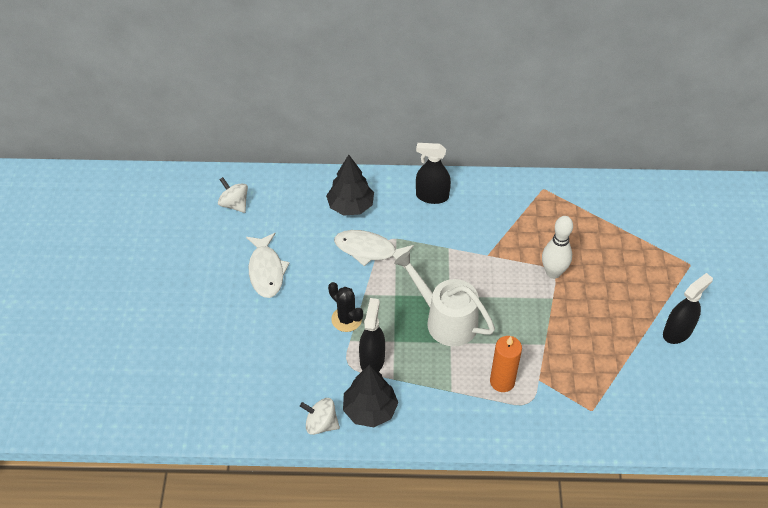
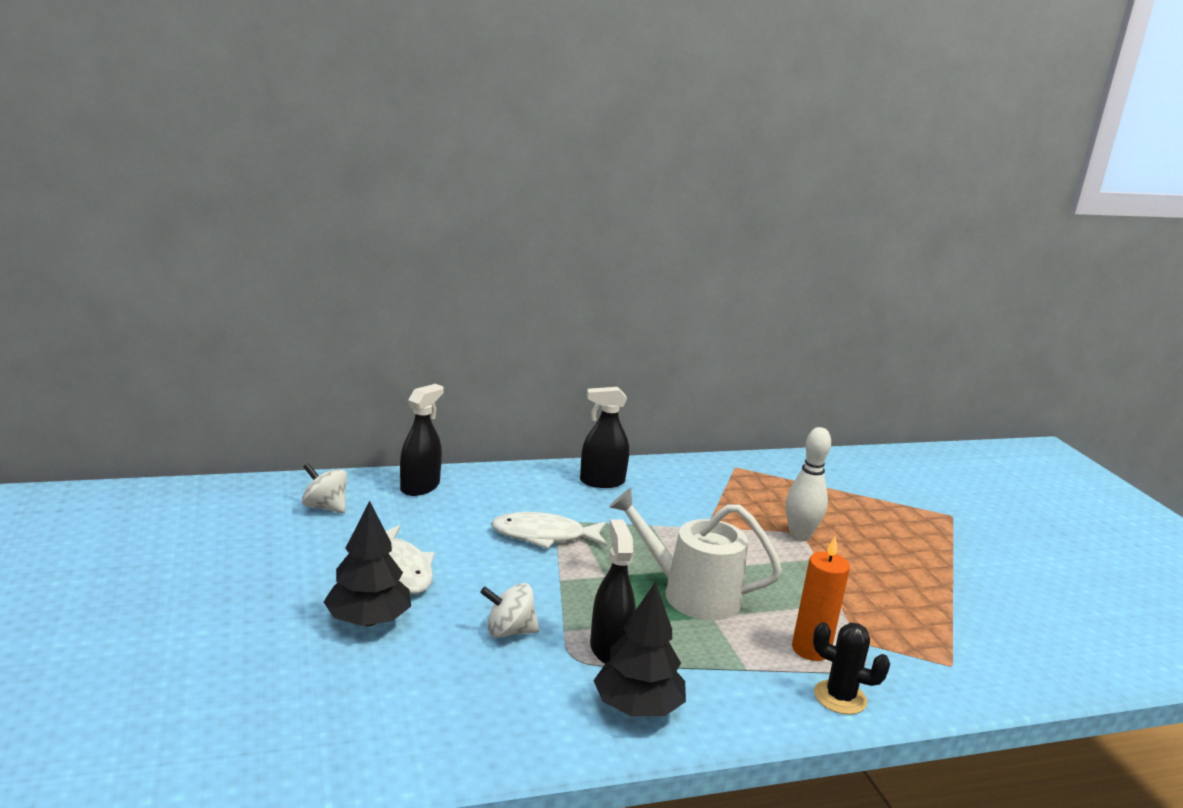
camera: 20 degrees left, 30 degrees down
white spinning top [300,398,340,435] -> white spinning top moved to [480,583,539,638]
black tree [326,155,374,216] -> black tree moved to [324,501,411,626]
black cactus [328,282,363,332] -> black cactus moved to [813,622,890,715]
black spray bottle [663,273,713,344] -> black spray bottle moved to [400,384,444,496]

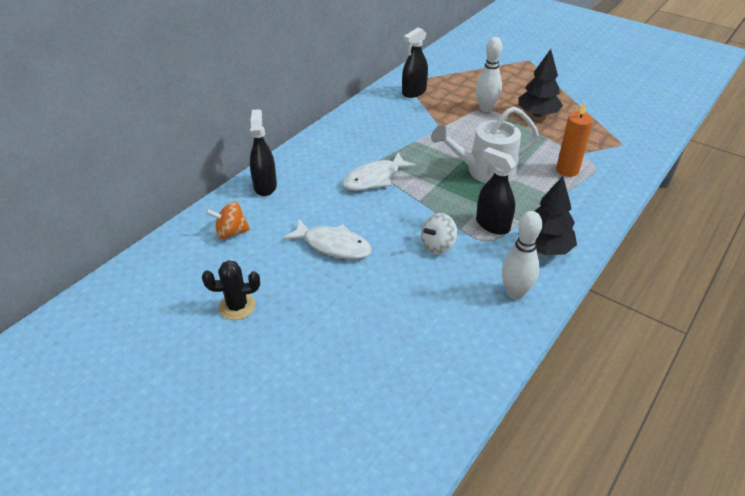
camera: 35 degrees left, 20 degrees up
white spinning top [302,463,347,513] -> orange spinning top [206,201,250,239]
black tree [324,501,411,626] -> black tree moved to [518,49,563,117]
black spray bottle [580,387,629,488] -> black spray bottle moved to [402,28,428,98]
black cactus [813,622,890,715] -> black cactus moved to [202,260,260,320]
none -> white bowling pin [502,211,542,300]

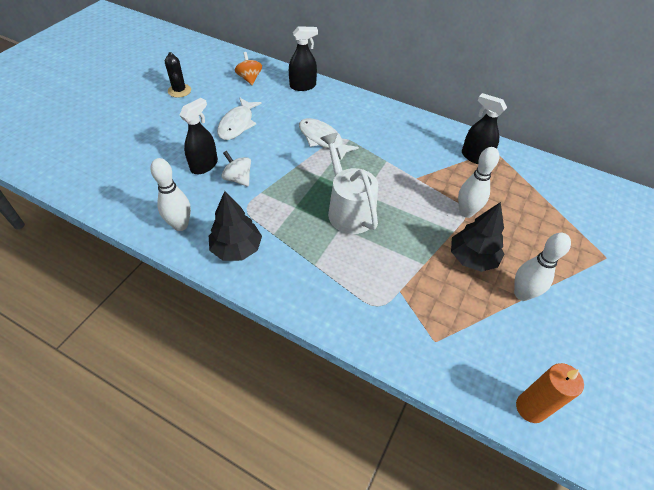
camera: 80 degrees right, 10 degrees up
black spray bottle [476,147,516,235] -> black spray bottle moved to [180,98,218,174]
orange candle [556,102,593,177] -> orange candle moved to [516,363,584,423]
none -> white bowling pin [514,233,571,301]

